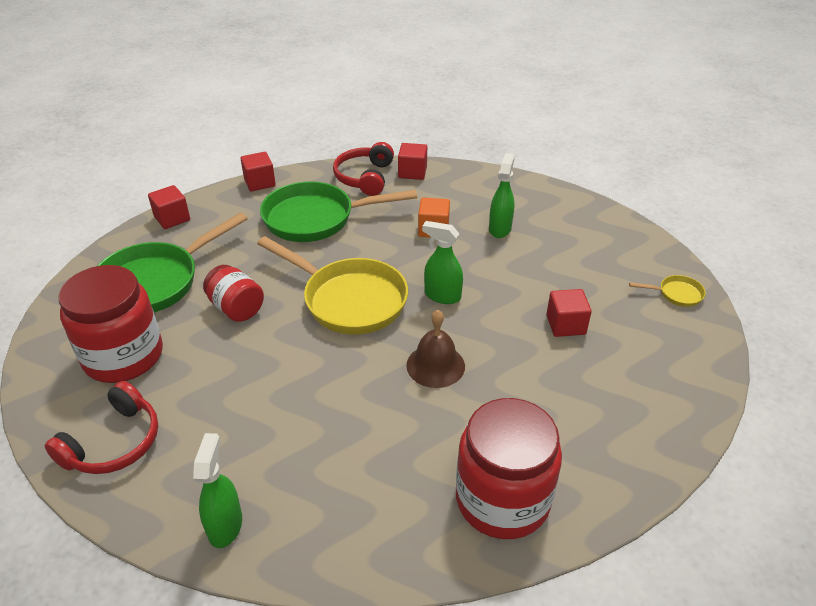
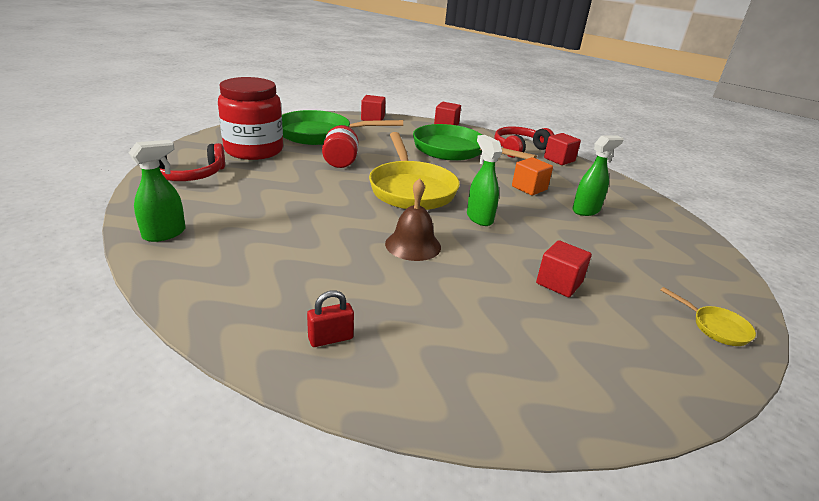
camera: 40 degrees right, 10 degrees down
red jar [456,398,562,539] -> red padlock [307,291,354,347]

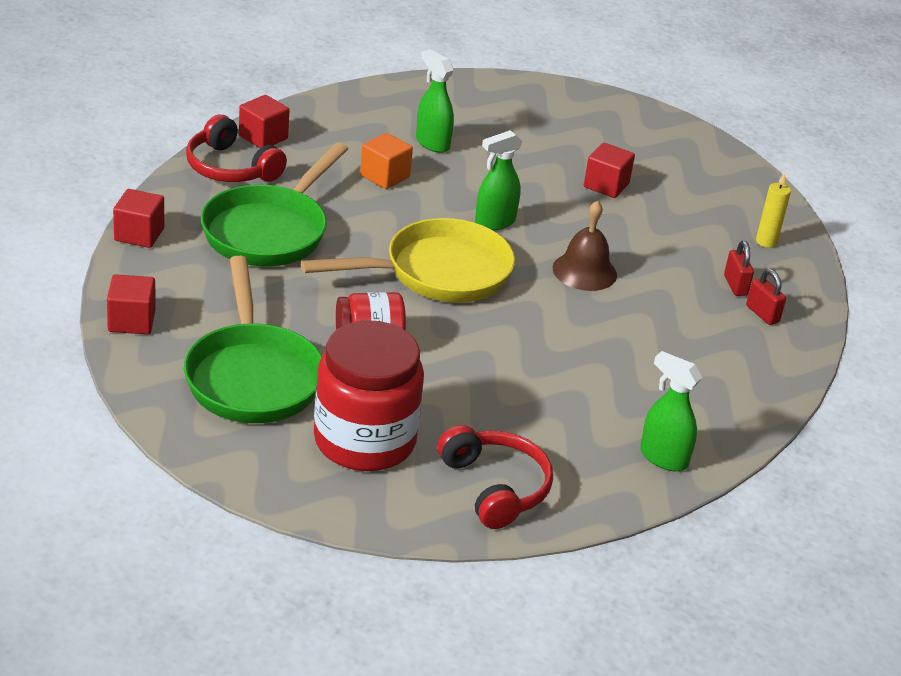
camera: 100 degrees left, 5 degrees up
yellow pan [660,287,756,346] -> none
none -> red padlock [724,241,754,296]
none -> yellow candle [756,174,791,248]

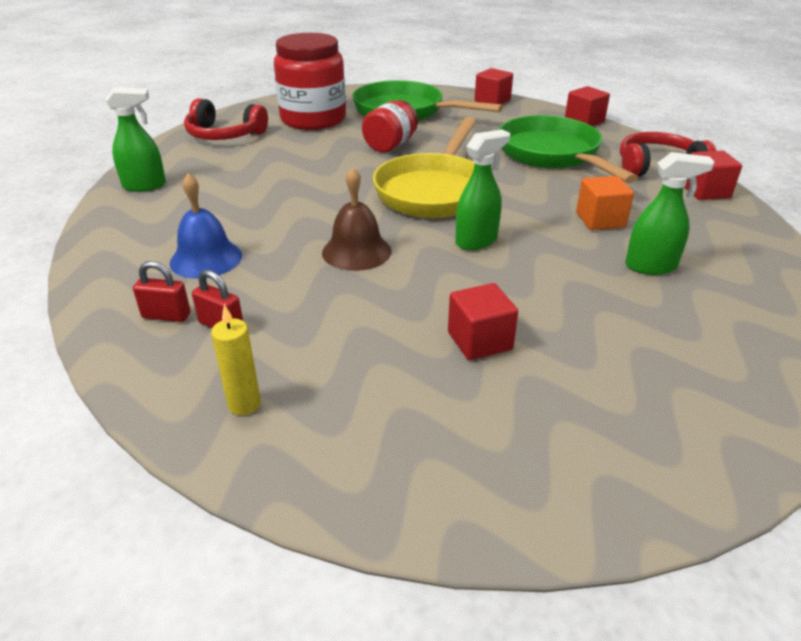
camera: 135 degrees right, 0 degrees up
green spray bottle [475,130,523,230] -> green spray bottle turned 45 degrees clockwise [455,130,510,250]
none -> blue bell [170,174,242,279]

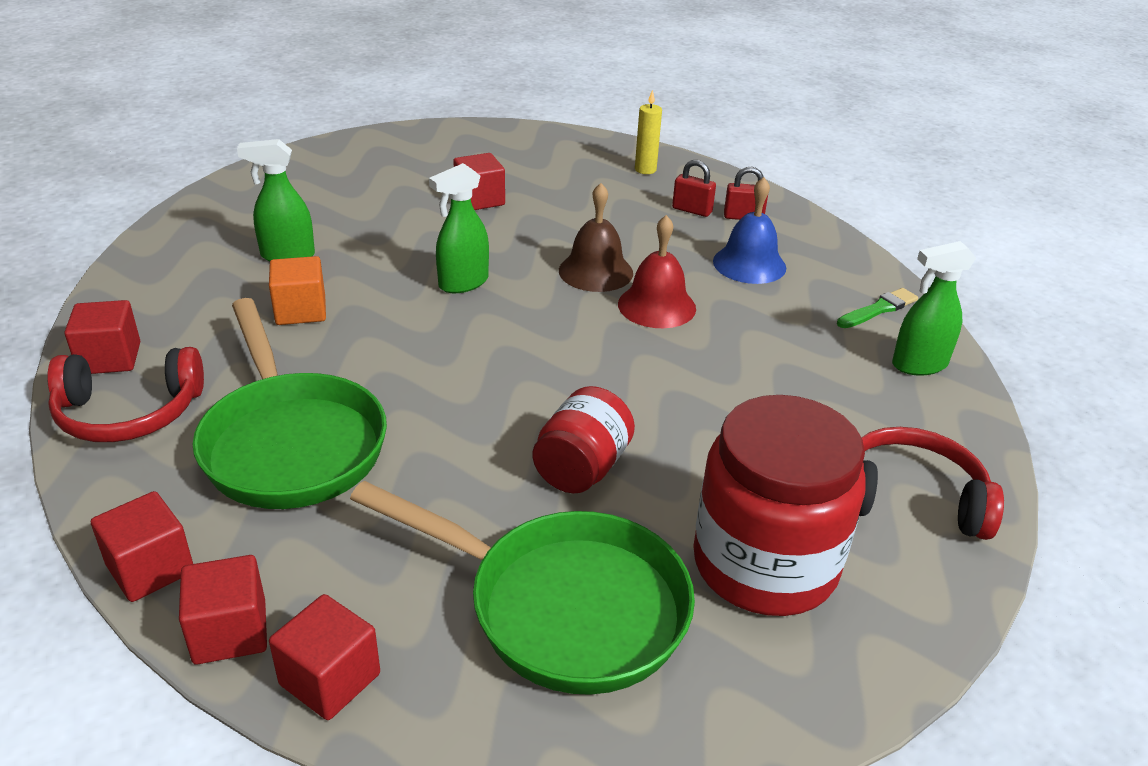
camera: 175 degrees right, 0 degrees up
yellow pan [373,117,476,218] -> none
none -> red cube [179,555,267,665]
none -> red bell [618,215,696,328]
none -> green brush [837,288,918,328]

